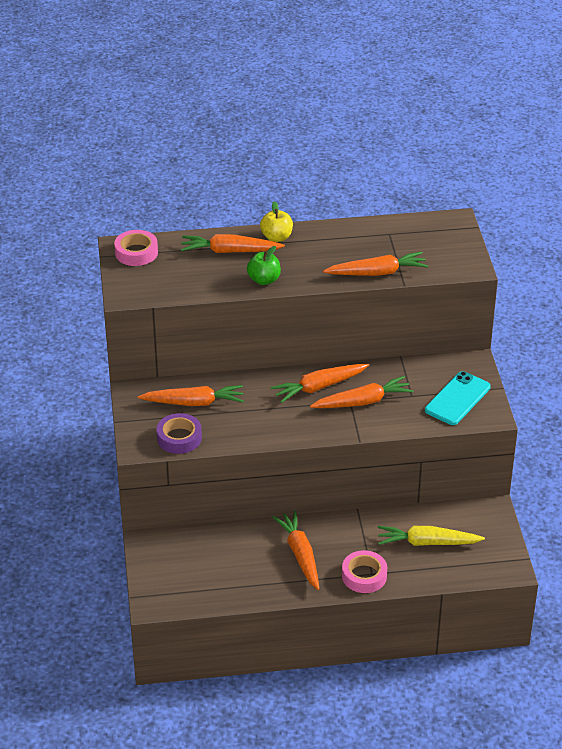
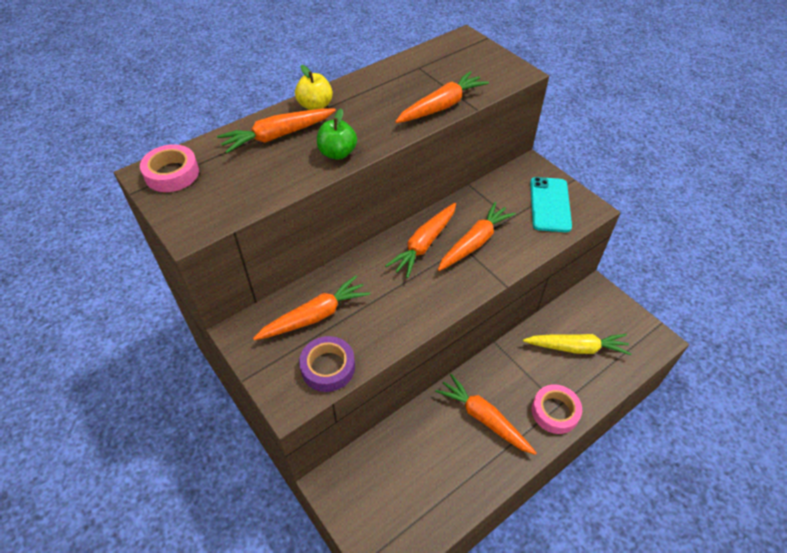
camera: 30 degrees left, 10 degrees up
yellow carrot [378,526,485,546] -> yellow carrot turned 150 degrees counterclockwise [523,334,632,355]

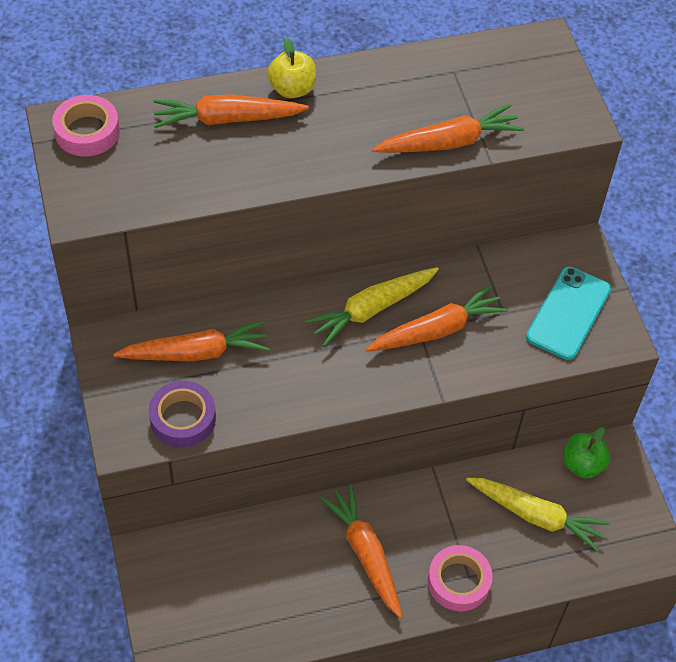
camera: 20 degrees right, 5 degrees up
green apple [317,109,357,160] -> green apple moved to [563,427,610,479]
orange carrot [385,203,456,278] -> yellow carrot [305,267,439,347]

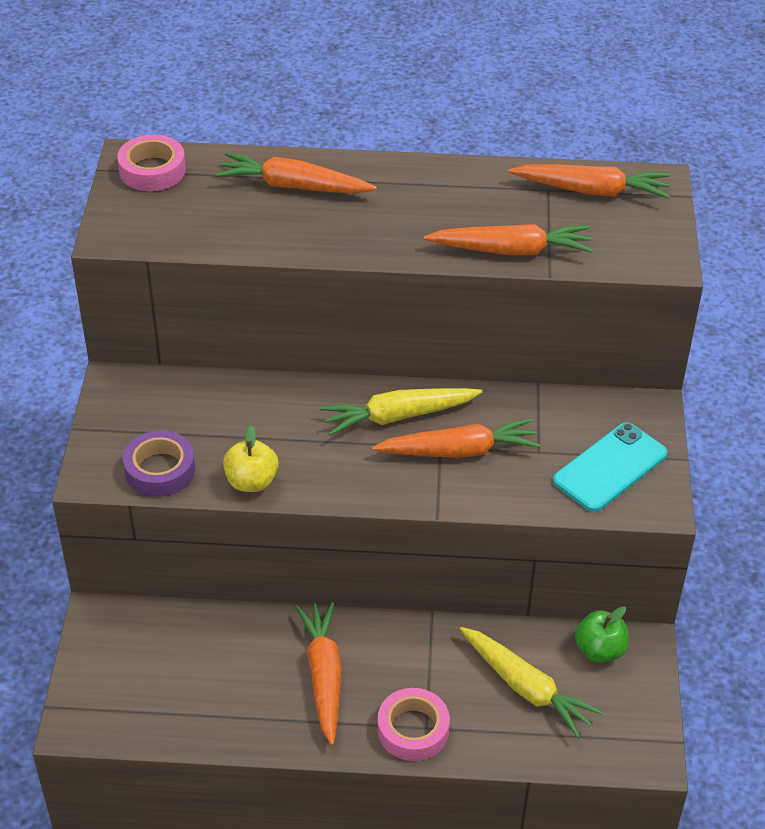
camera: 20 degrees right, 10 degrees down
orange carrot [113,320,270,361] -> orange carrot moved to [508,164,670,199]
yellow apple [267,38,316,98] -> yellow apple moved to [223,425,279,492]

